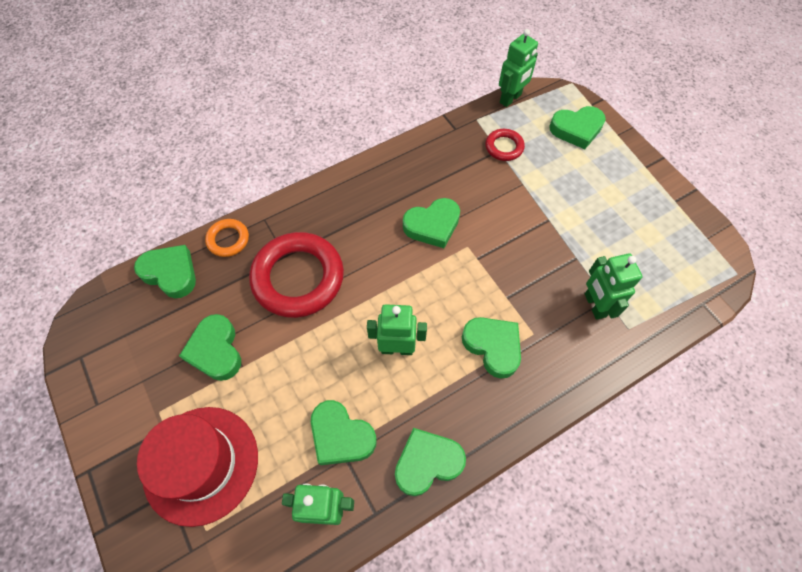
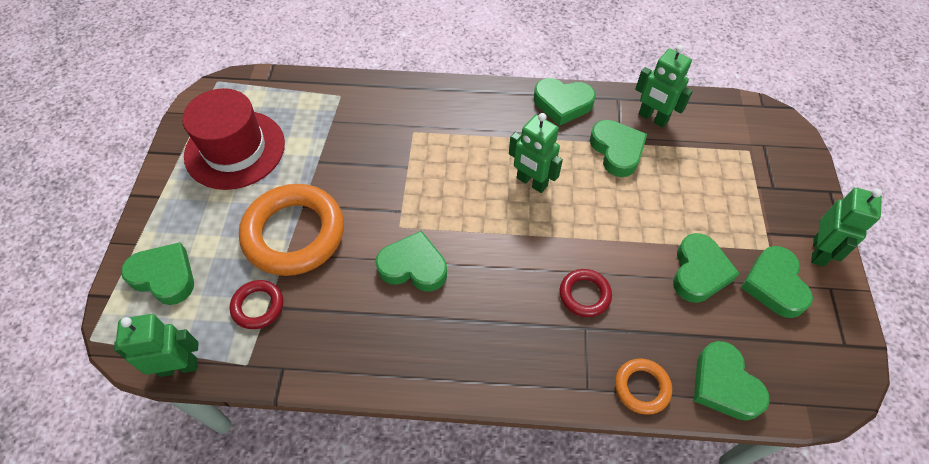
camera: 145 degrees left, 5 degrees down
red hat [137,407,258,527] -> red hat moved to [182,88,285,190]
red ring [249,232,344,318] -> red ring [560,269,612,317], size x0.48
green heart [462,317,521,379] -> green heart moved to [741,246,813,318]
green robot [585,253,643,320] -> green robot moved to [811,188,882,267]
none -> orange ring [239,184,344,276]

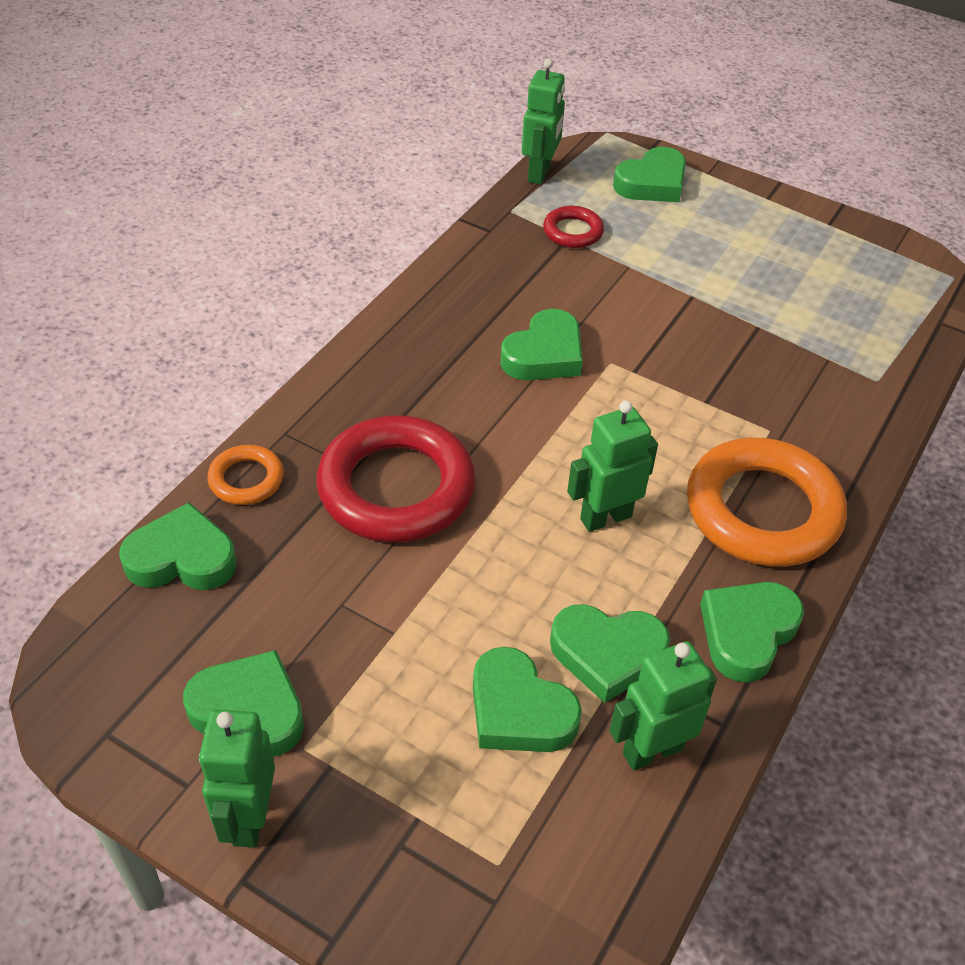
camera: 115 degrees right, 10 degrees down
red hat [182,88,285,190] -> none
orange ring [239,184,344,276] -> orange ring moved to [687,438,847,567]
red ring [560,269,612,317] -> red ring [316,415,476,543], size x2.09
green heart [673,233,740,303] -> green heart moved to [473,647,582,752]
green robot [811,188,882,267] -> green robot turned 45 degrees clockwise [199,710,275,847]

